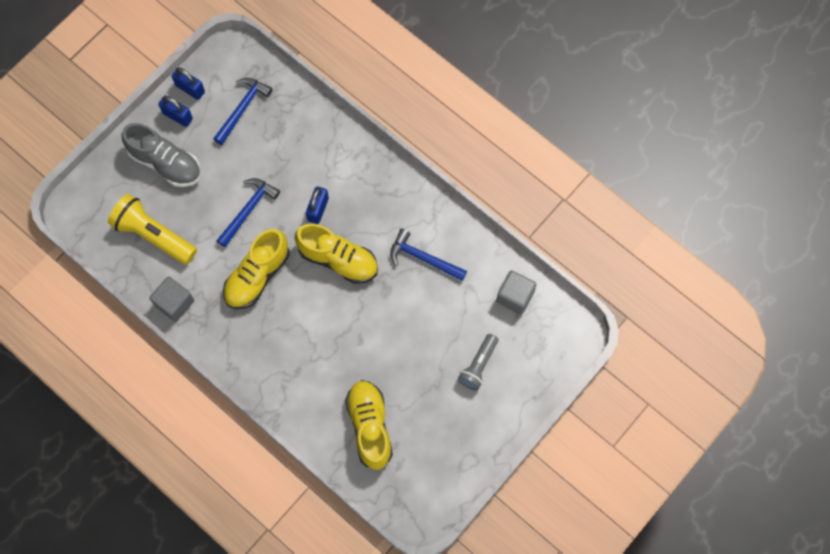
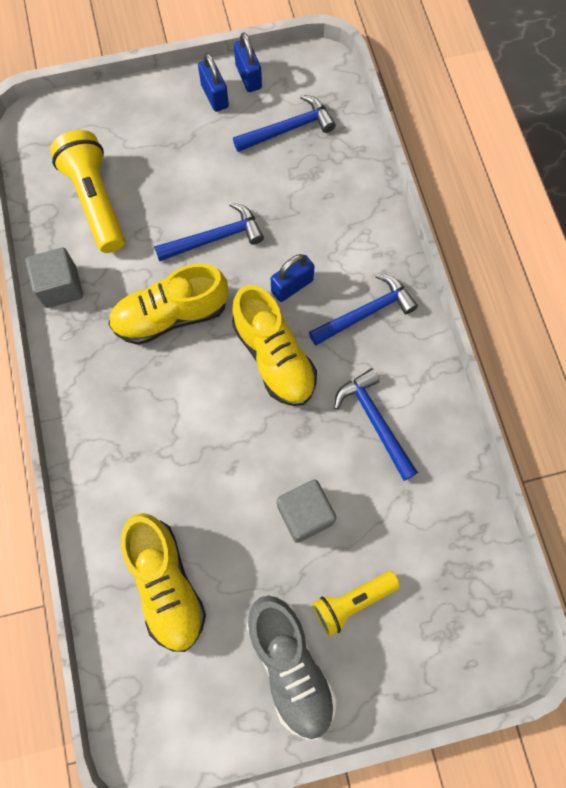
camera: 35 degrees right, 0 degrees up
grey shoe [122,123,201,187] -> grey shoe moved to [247,595,337,740]
yellow shoe [345,380,393,470] -> yellow shoe turned 135 degrees clockwise [121,513,206,652]
grey flashlight [458,334,498,390] -> yellow flashlight [313,571,400,636]
grey cube [496,270,537,315] -> grey cube moved to [277,479,336,543]
none -> blue hammer [309,274,418,345]

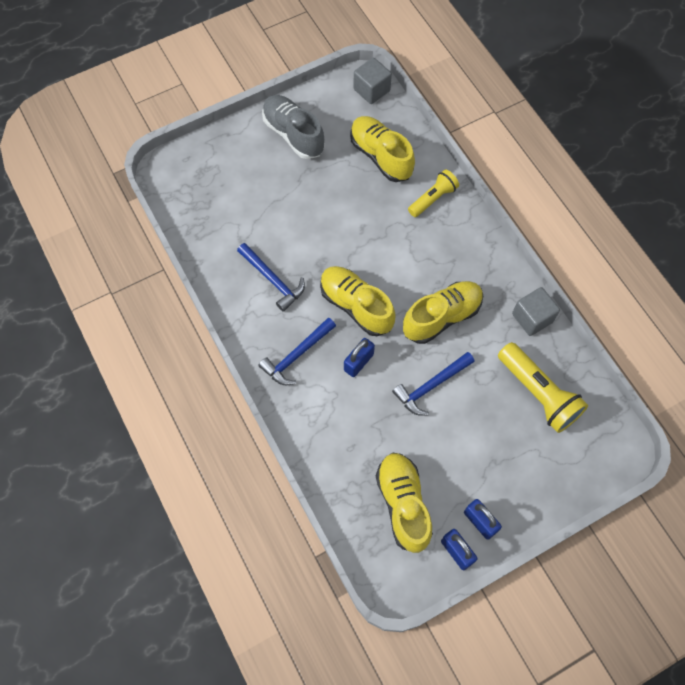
camera: 165 degrees right, 5 degrees down
blue hammer [233,95,336,152] -> yellow shoe [376,453,433,553]
grey cube [277,479,336,543] -> grey cube moved to [353,58,392,104]
yellow flashlight [313,571,400,636] -> yellow flashlight moved to [408,169,459,217]

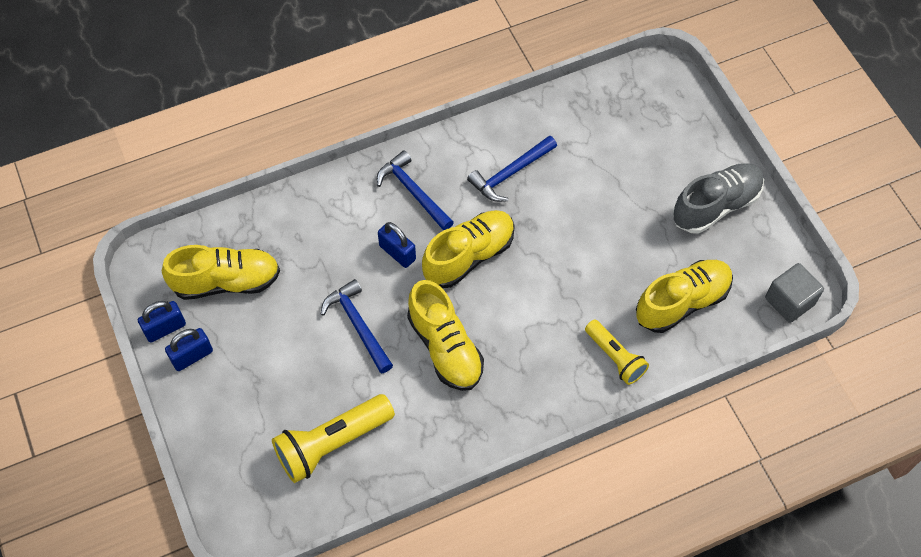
camera: 95 degrees right, 5 degrees down
grey cube [512,287,560,336] -> none

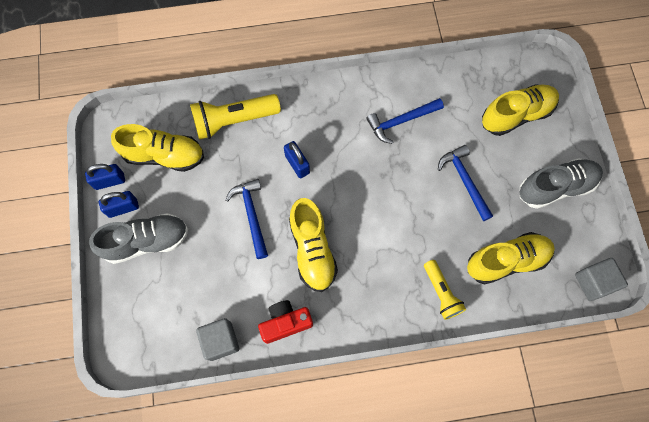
camera: 15 degrees right, 10 degrees up
yellow flashlight [272,394,395,483] -> yellow flashlight moved to [190,94,281,140]
blue hammer [377,150,454,231] -> blue hammer moved to [438,145,493,221]
yellow shoe [422,210,515,288] -> yellow shoe moved to [482,84,559,136]
none -> grey shoe [89,213,188,264]
none -> grey cube [196,318,239,361]
none -> red camera [258,300,313,344]

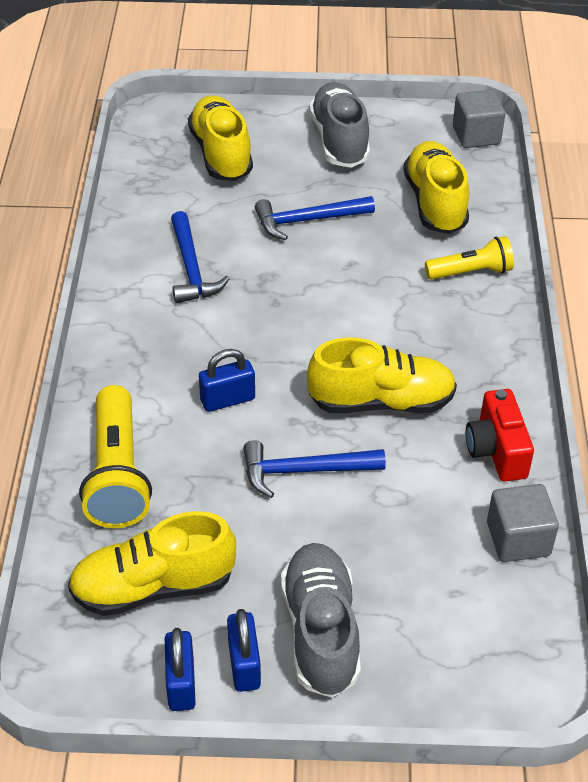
camera: 80 degrees left, 25 degrees down
yellow shoe [111,124,204,172] -> yellow shoe turned 120 degrees counterclockwise [68,511,236,616]

